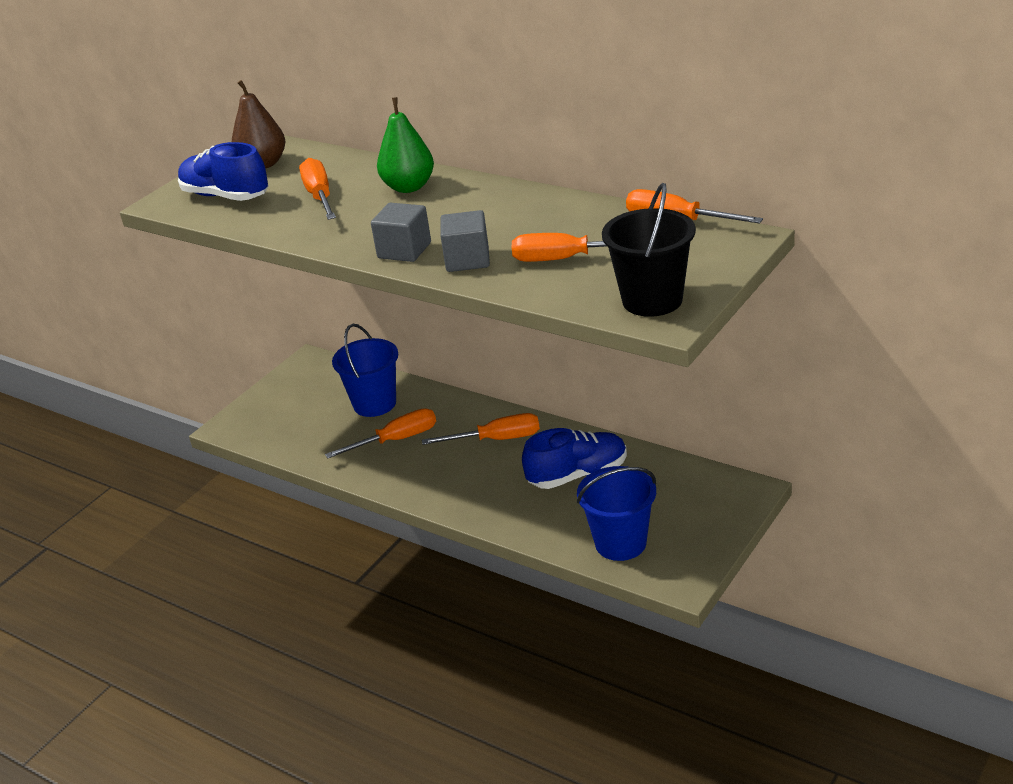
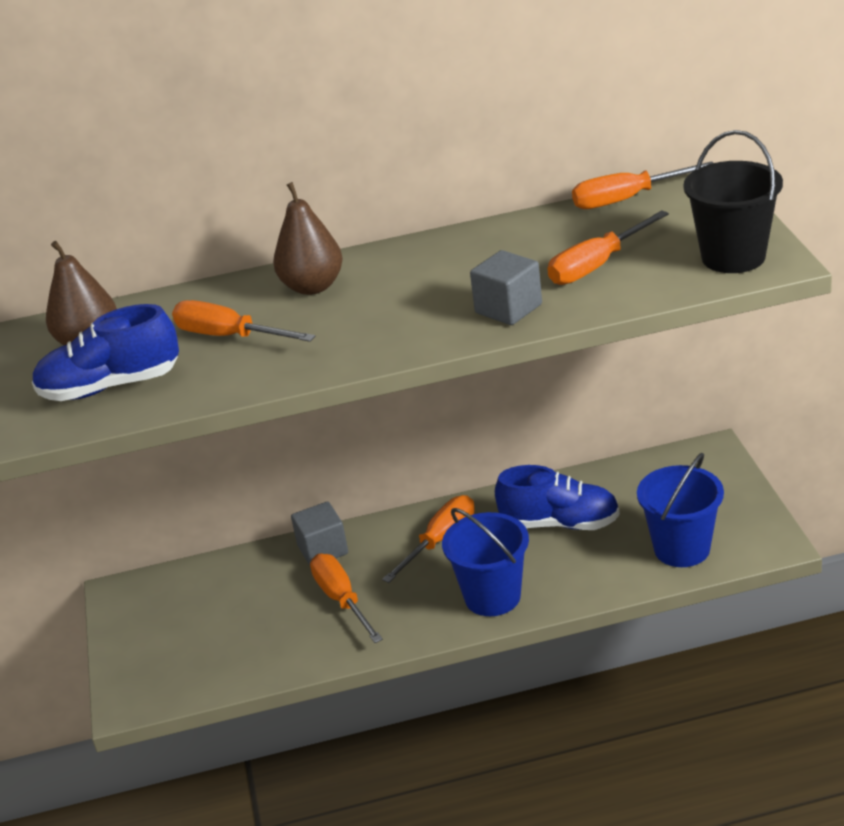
camera: 45 degrees left, 0 degrees up
orange screwdriver [325,408,436,458] -> orange screwdriver turned 45 degrees counterclockwise [310,554,383,643]
blue bucket [332,324,398,417] -> blue bucket moved to [442,508,529,616]
grey cube [371,203,431,262] -> grey cube moved to [291,502,348,566]
green pear [377,97,434,193] -> brown pear [273,182,343,295]
blue shoe [522,428,627,489] -> blue shoe turned 75 degrees clockwise [495,465,620,530]

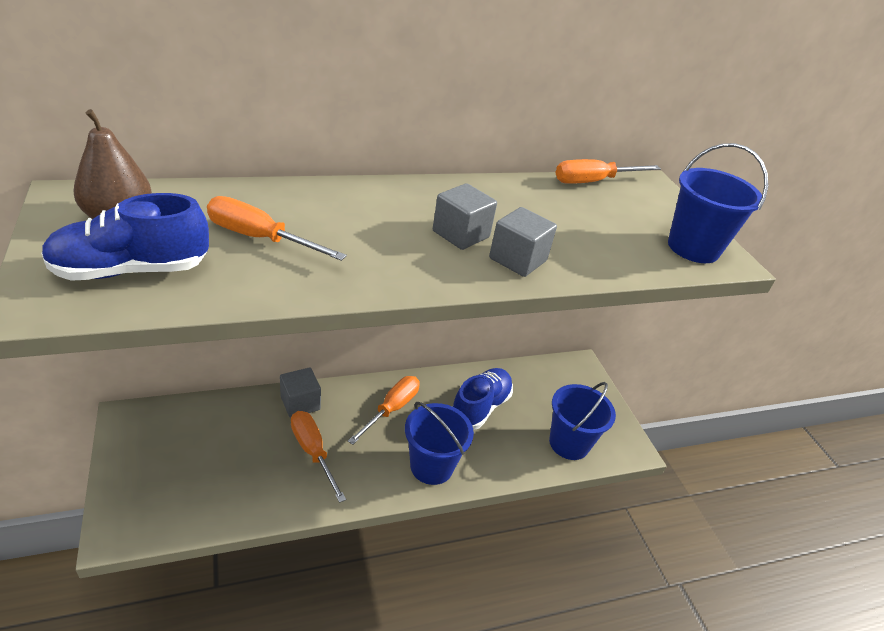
camera: 15 degrees left, 5 degrees up
brown pear [273,182,343,295] -> none
blue shoe [495,465,620,530] -> blue shoe turned 60 degrees counterclockwise [452,368,513,430]
orange screwdriver [547,210,669,285] -> none
black bucket [683,130,783,273] -> blue bucket [668,143,769,263]
none -> grey cube [433,183,497,250]

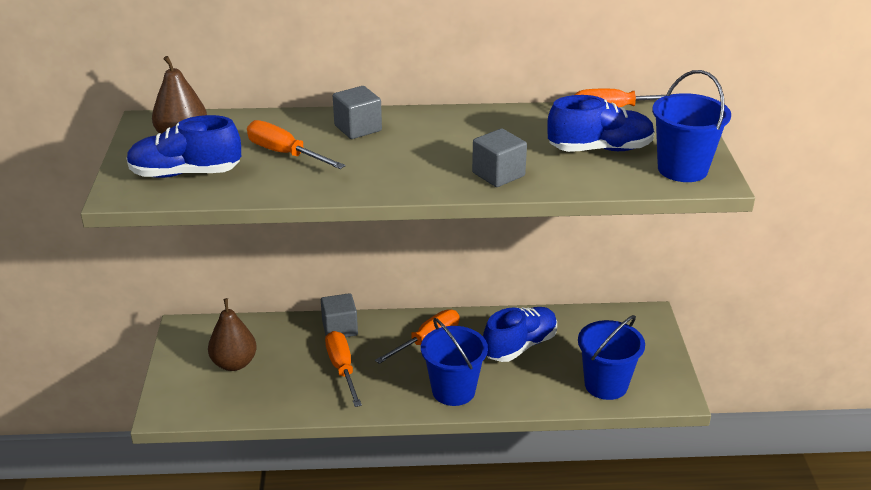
camera: 20 degrees right, 5 degrees down
grey cube [433,183,497,250] -> grey cube moved to [333,86,382,139]
none -> brown pear [208,298,257,371]
none -> blue shoe [547,95,655,152]

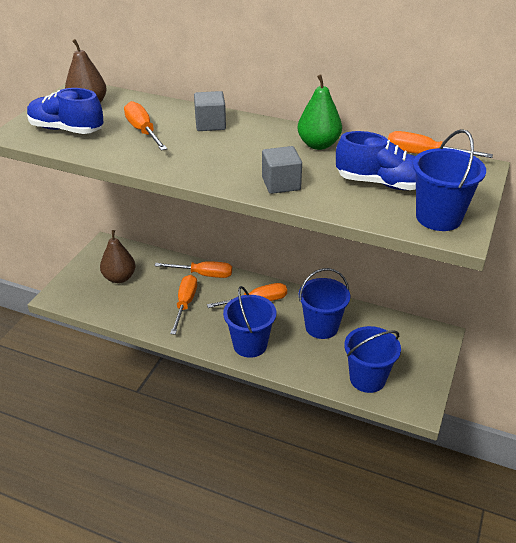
camera: 25 degrees right, 5 degrees up
grey cube [321,293,358,337] -> orange screwdriver [154,261,232,278]
blue shoe [483,307,557,362] -> blue bucket [299,268,350,339]
none -> green pear [297,74,342,150]

